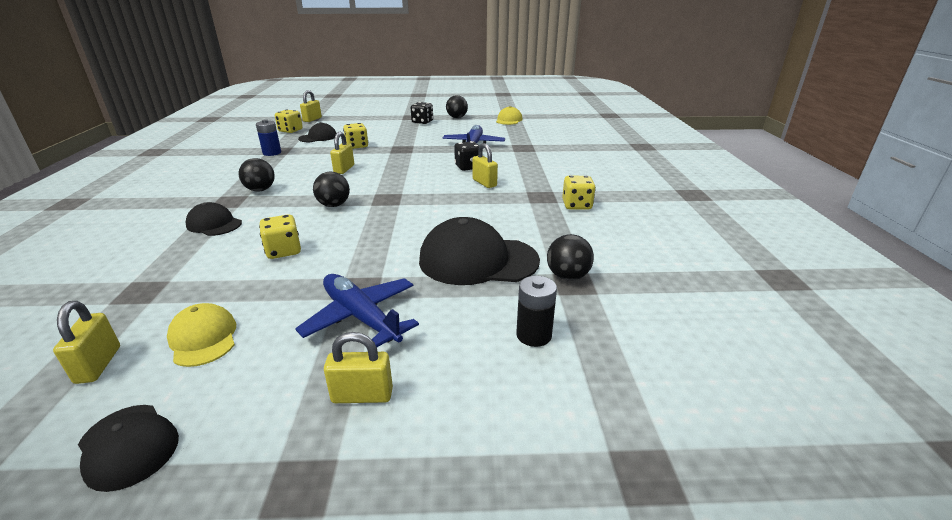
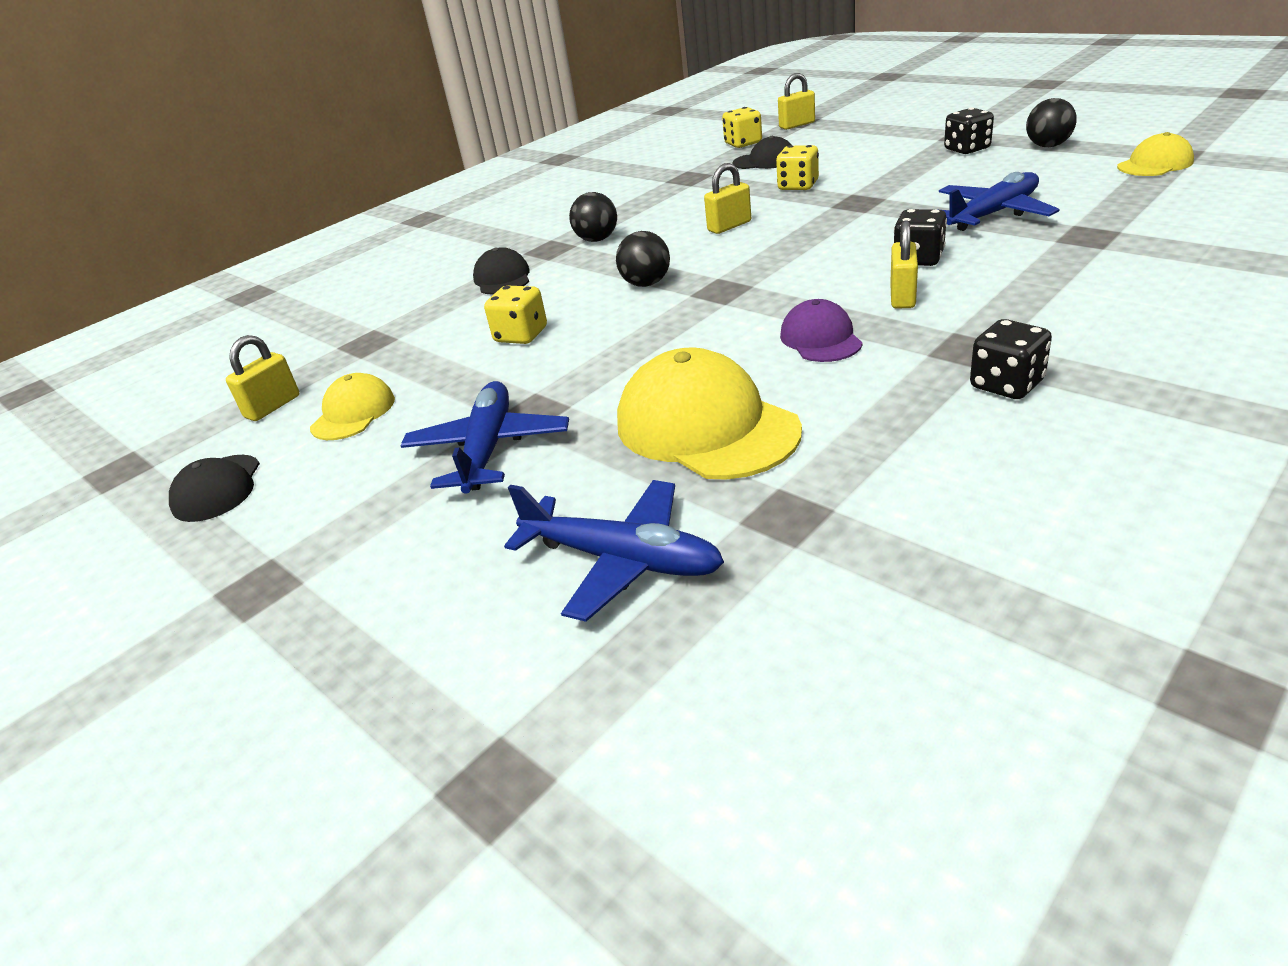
camera: 50 degrees right, 5 degrees up
blue battery [256,119,281,156] -> none
yellow padlock [324,332,393,403] -> none
black cap [419,217,540,285] -> yellow cap [617,348,802,480]
black battery [516,276,557,347] -> blue plane [504,480,724,622]
black ball [547,234,594,280] -> none
yellow dice [562,176,596,210] -> black dice [970,319,1052,399]
none -> purple cap [780,299,863,362]

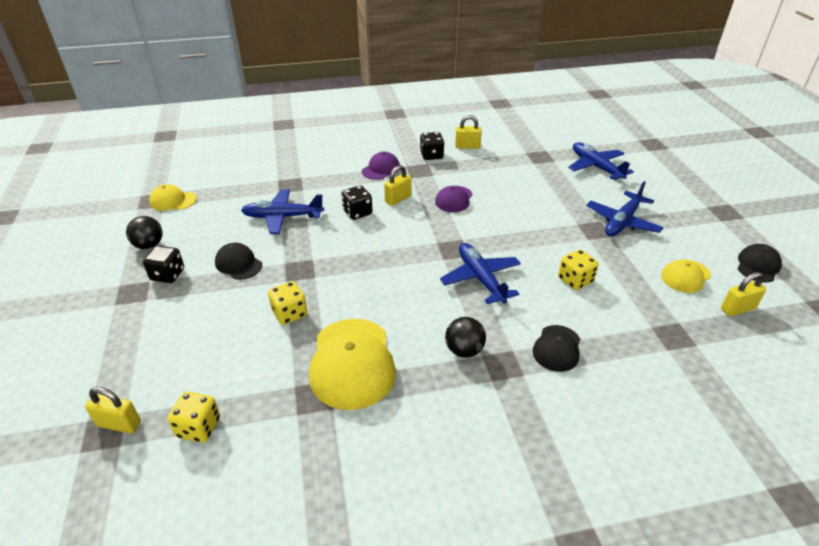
camera: 150 degrees left, 5 degrees up
black ball [616,231,670,287] -> blue plane [440,243,521,304]
yellow cap [617,348,802,480] -> yellow cap moved to [309,319,396,410]
yellow padlock [704,163,751,234] -> yellow padlock moved to [455,115,482,149]
black cap [733,136,791,169] -> black cap moved to [215,243,262,280]
none -> purple cap [362,152,400,180]

